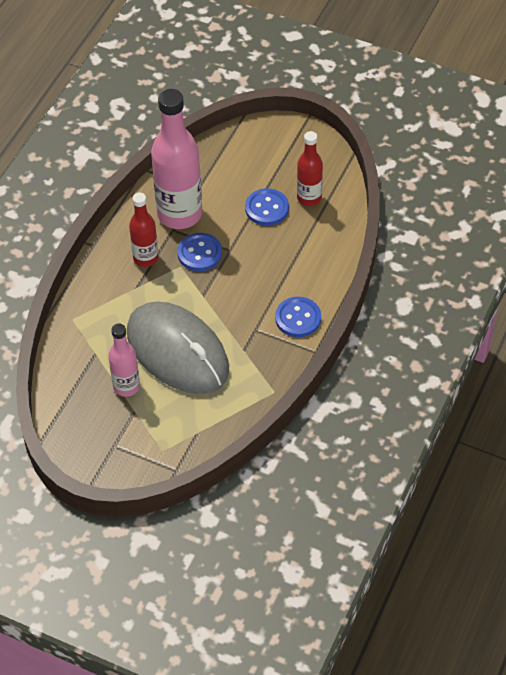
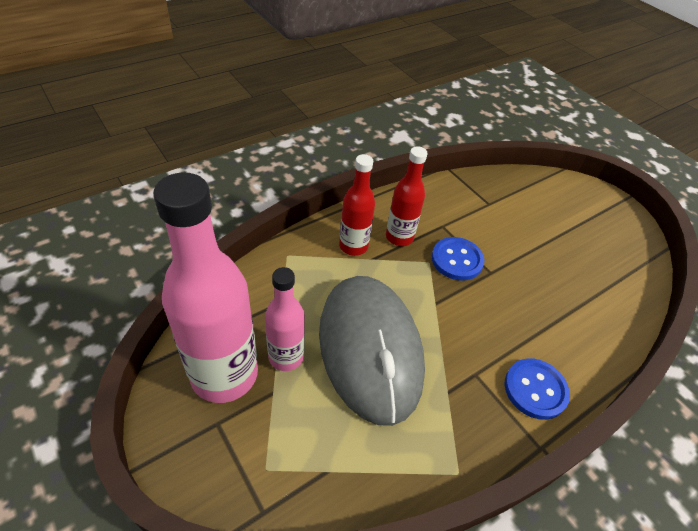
camera: 25 degrees right, 5 degrees down
pink bottle [151,89,202,229] -> pink bottle moved to [153,172,258,403]
blue button [245,188,289,226] -> none
red bottle [297,131,323,206] -> red bottle moved to [339,154,375,256]

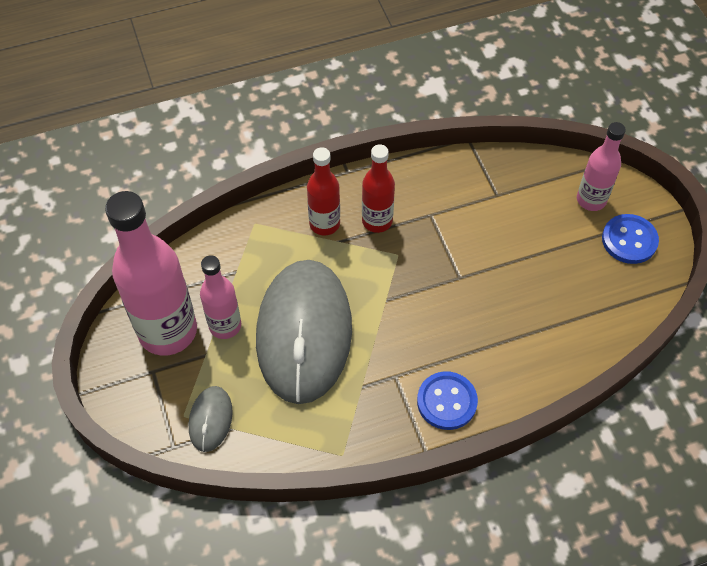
camera: 20 degrees right, 10 degrees up
blue button [432,237,485,281] -> blue button moved to [602,214,659,264]
none -> grey mouse [189,386,233,452]
none -> pink bottle [577,122,626,211]

